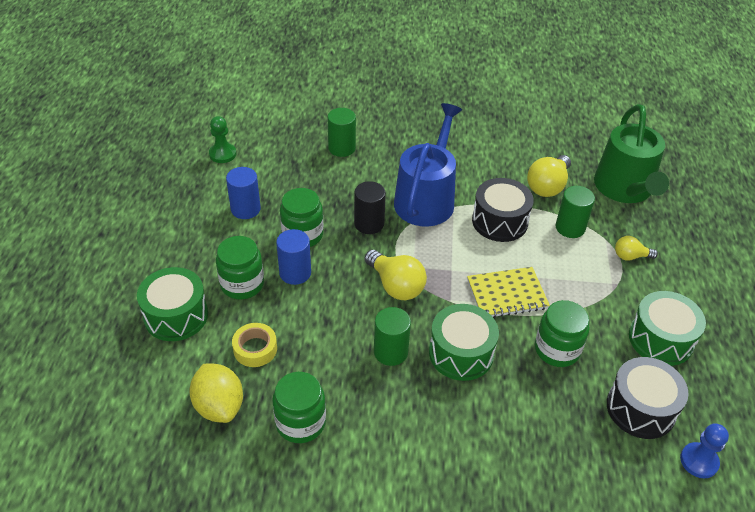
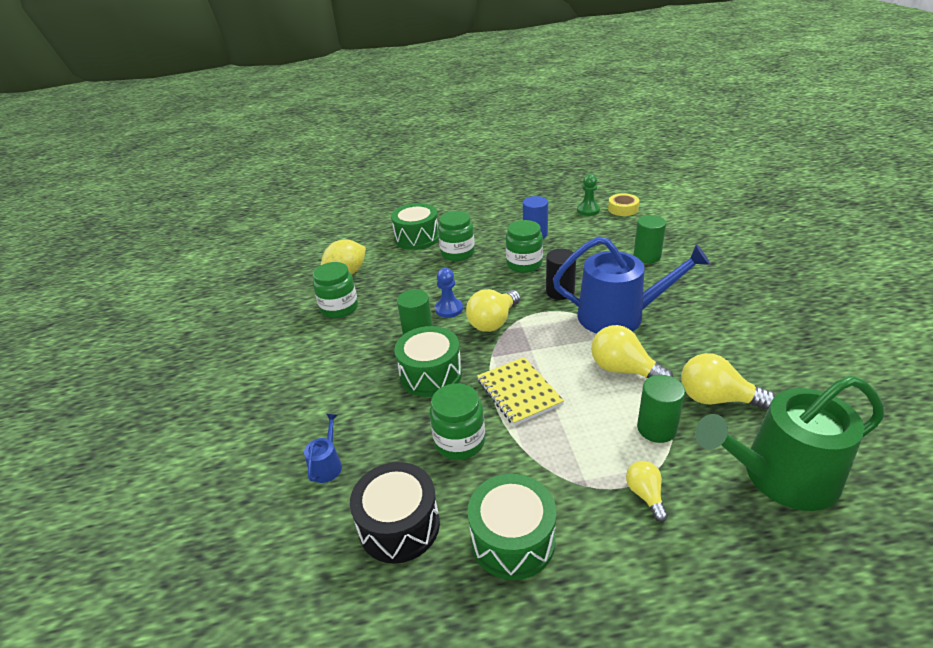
camera: 80 degrees right, 10 degrees down
yellow tape [232,323,277,367] -> yellow tape moved to [608,193,639,216]
blue cylinder [276,229,311,285] -> none
black drum [472,178,534,242] -> yellow light bulb [591,325,673,378]
blue pawn [680,423,729,478] -> blue pawn moved to [435,268,463,318]
none -> blue watering can [304,414,342,483]

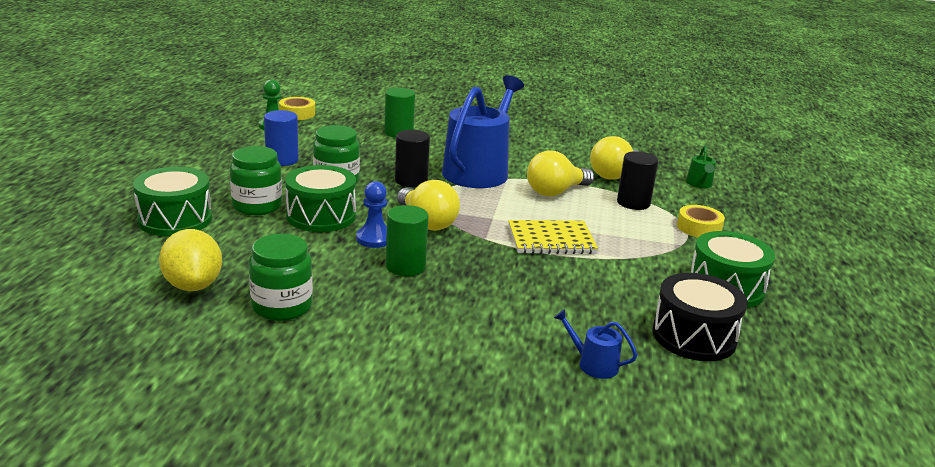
camera: 75 degrees left, 10 degrees down
green drum [394,326,462,397] -> green drum moved to [285,165,356,232]
green jar [430,383,485,460] -> none
yellow light bulb [626,461,668,522] -> yellow tape [677,205,725,237]
green cylinder [637,375,685,443] -> black cylinder [617,151,659,210]
green watering can [695,376,884,511] -> green watering can [686,145,716,188], size x0.40

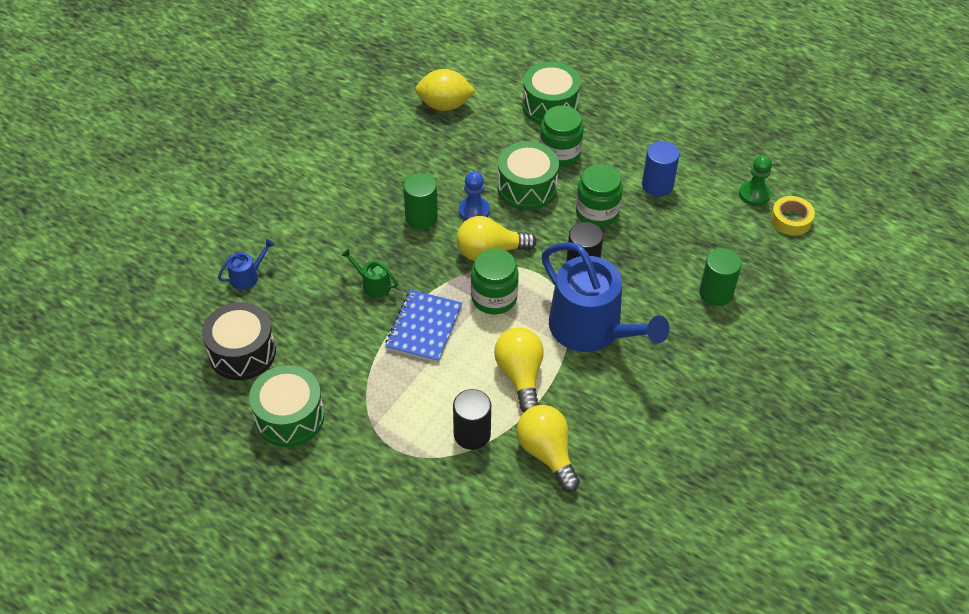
camera: 115 degrees right, 25 degrees up
green jar [249,234,313,321] -> green jar moved to [471,248,519,315]
yellow notebook [508,220,598,254] -> blue notebook [385,290,462,363]
yellow tape [677,205,725,237] -> none
green watering can [686,145,716,188] -> green watering can moved to [341,249,398,298]

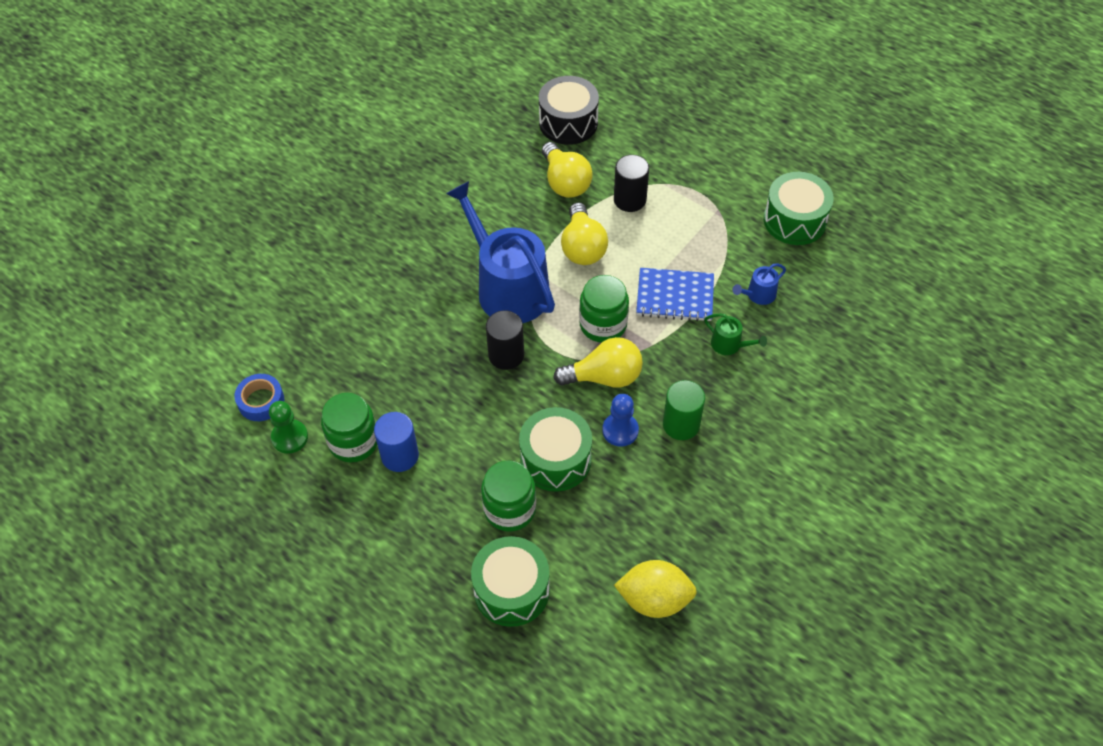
camera: 175 degrees left, 5 degrees up
black drum [202,302,276,380] -> black drum moved to [539,76,599,145]
blue watering can [218,239,274,290] -> blue watering can moved to [733,263,786,305]
blue notebook [385,290,462,363] -> blue notebook turned 75 degrees clockwise [636,268,714,322]
green jar [576,164,623,227] -> green jar moved to [321,393,377,462]
green cylinder [699,248,742,306] -> none
yellow tape [771,196,815,236] -> blue tape [234,374,284,421]

